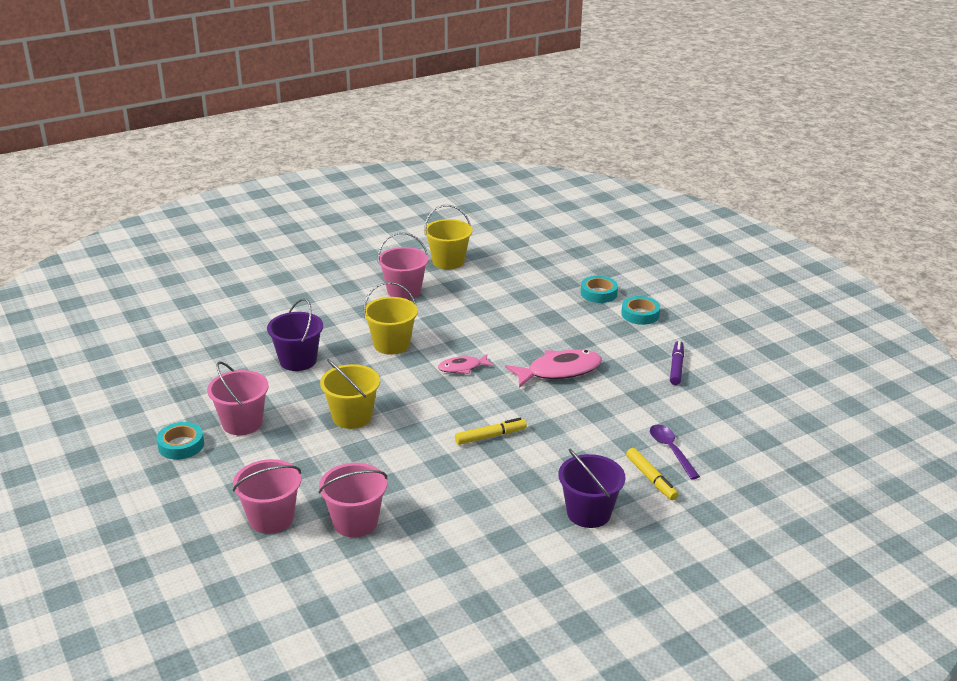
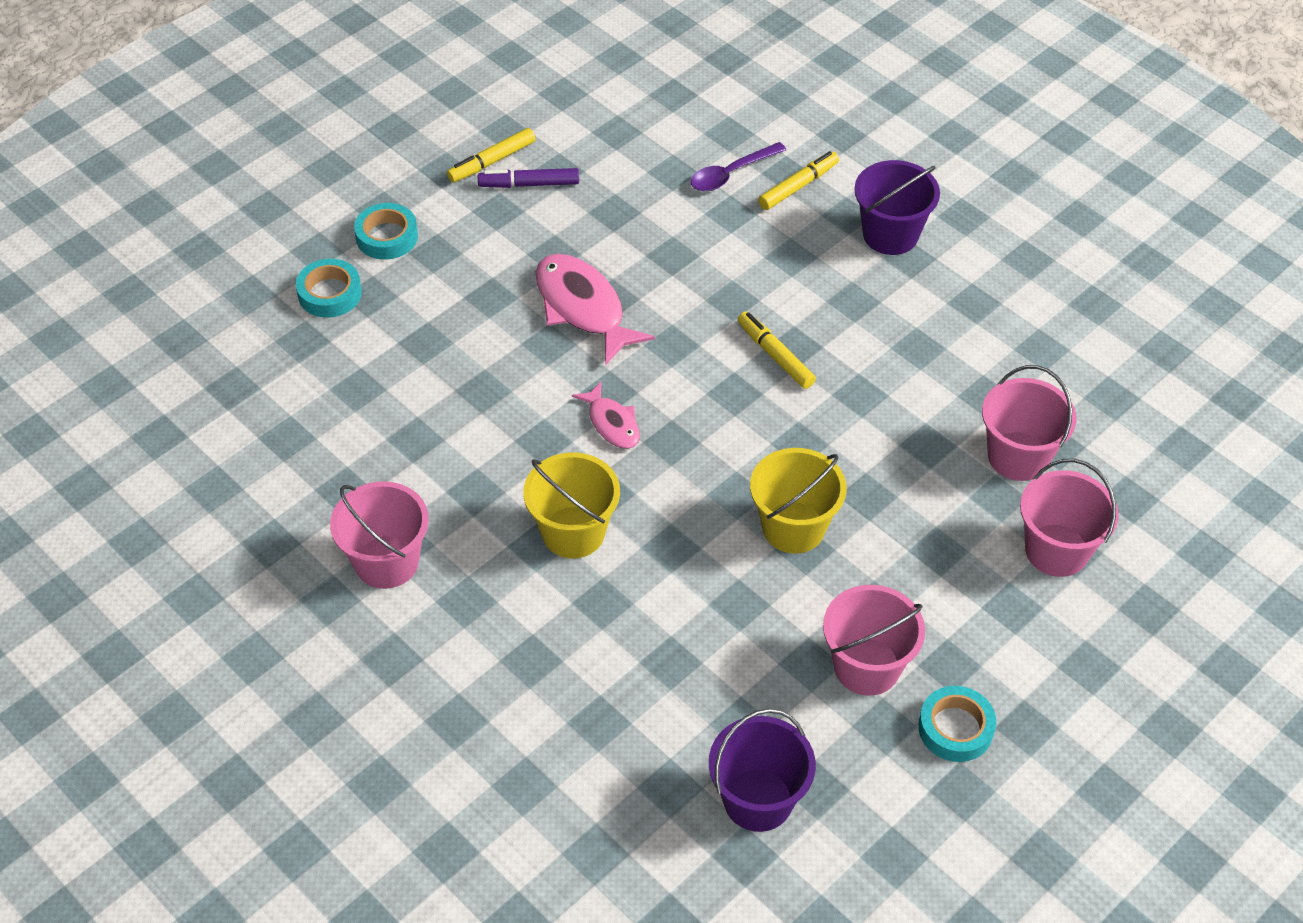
camera: 105 degrees left, 20 degrees up
purple bucket [267,298,323,371] -> purple bucket moved to [709,708,816,832]
yellow bucket [424,205,473,269] -> none
none -> yellow marker [447,128,536,182]

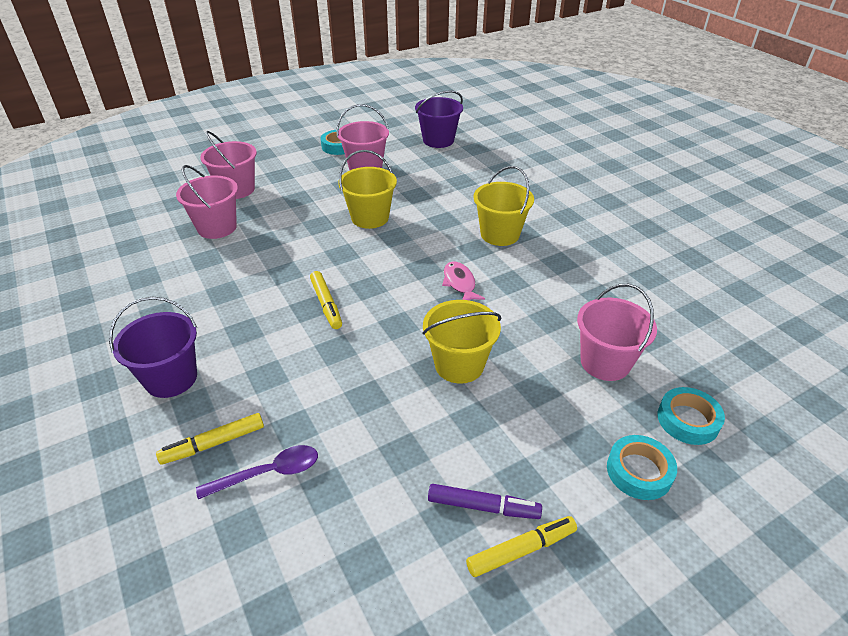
camera: 165 degrees left, 10 degrees down
pink bucket [330,481,429,589] -> pink bucket moved to [577,284,657,381]
pink fish [535,254,655,365] -> yellow bucket [422,300,501,384]

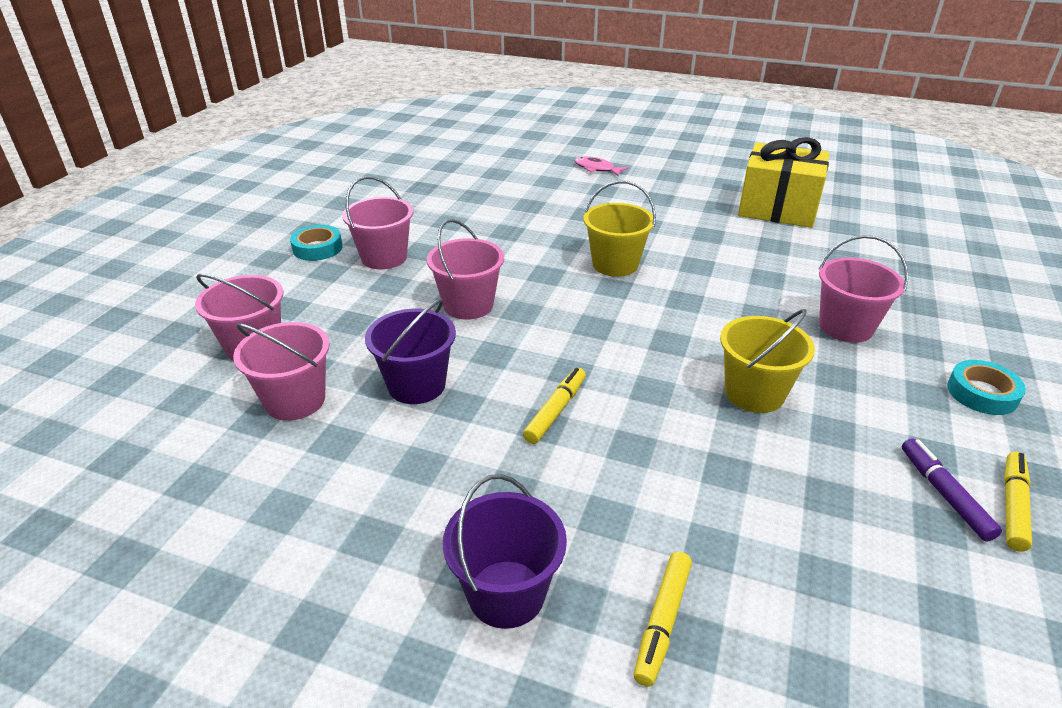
camera: 40 degrees left, 5 degrees down
purple spoon [196,445,318,499] -> none
yellow marker [310,271,342,329] -> yellow marker turned 90 degrees counterclockwise [523,368,586,444]
yellow bucket [338,150,397,229] -> pink bucket [427,219,504,320]
purple bucket [415,90,463,148] -> purple bucket moved to [365,299,456,404]
purple marker [428,484,542,519] -> purple marker turned 75 degrees counterclockwise [902,438,1002,542]
pink fish [442,262,485,300] -> pink fish moved to [575,156,628,176]
turquoise tape [658,387,725,445] -> none
none -> yellow gift [738,137,829,228]

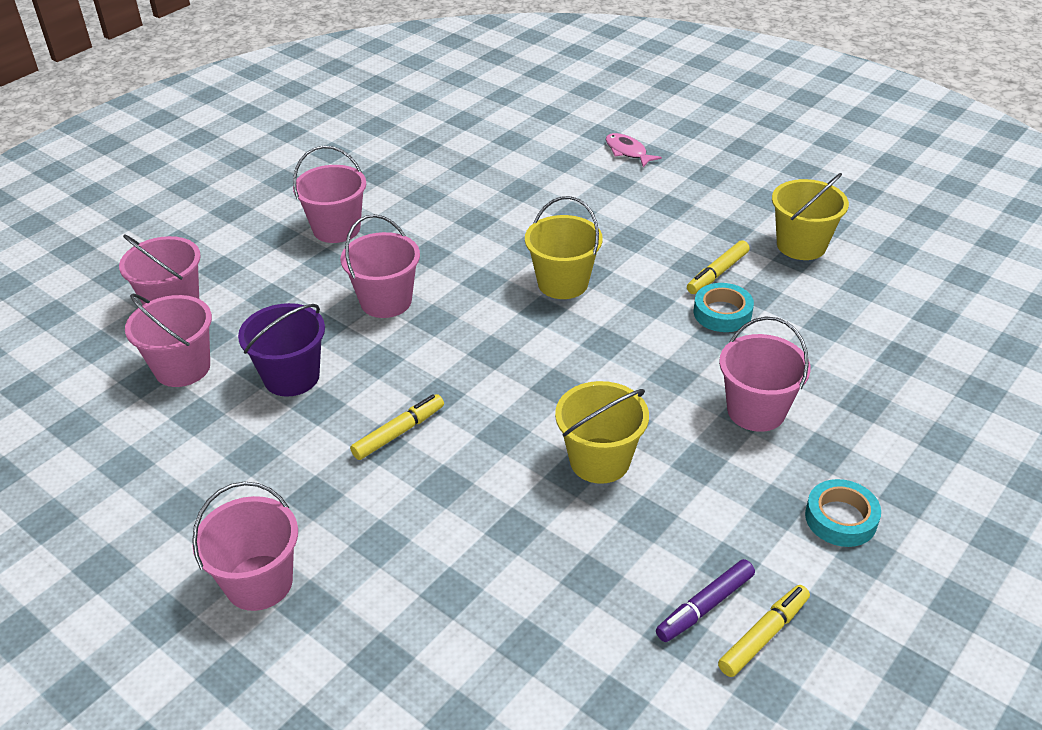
camera: 20 degrees right, 5 degrees up
turquoise tape [290,225,343,261] -> turquoise tape moved to [694,283,754,332]
purple bucket [443,474,567,629] -> pink bucket [192,481,298,611]
yellow marker [634,552,692,687] -> yellow marker moved to [687,240,750,294]
yellow gift [738,137,829,228] -> yellow bucket [772,173,849,260]
purple marker [902,438,1002,542] -> purple marker turned 135 degrees counterclockwise [656,559,755,642]

